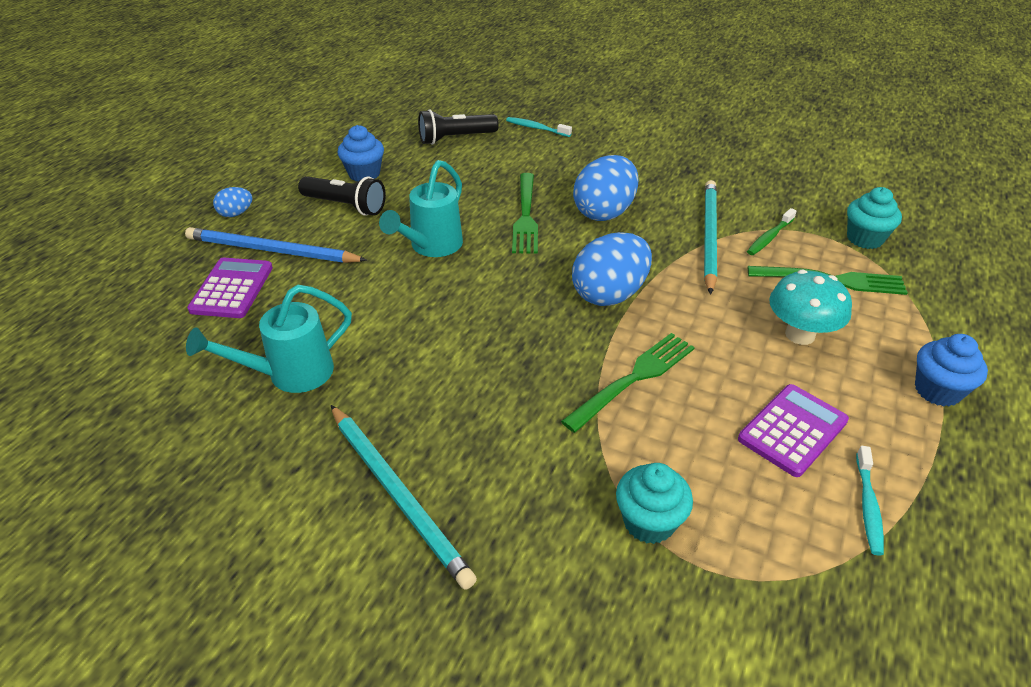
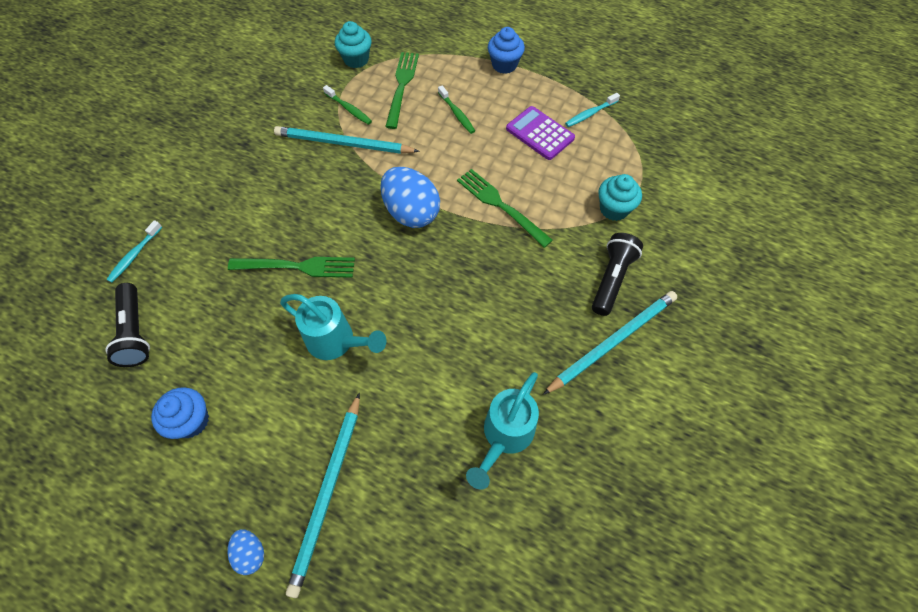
camera: 90 degrees left, 20 degrees up
blue pencil [185,227,367,263] -> turquoise pencil [286,393,360,598]
turquoise watering can [186,285,352,393] -> turquoise watering can turned 60 degrees clockwise [466,372,539,490]
purple calculator [187,257,273,318] -> none
black flashlight [298,176,386,216] -> black flashlight moved to [592,233,643,316]
blue egg [573,155,638,221] -> none
turquoise mushroom [769,270,852,345] -> green toothbrush [438,86,475,134]
turquoise toothbrush [856,446,884,555] -> turquoise toothbrush turned 135 degrees clockwise [565,93,620,127]

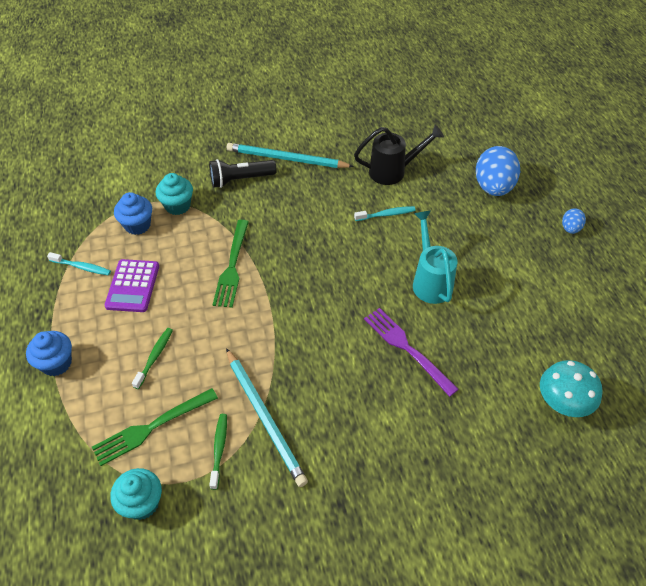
camera: 130 degrees left, 10 degrees down
black flashlight [105,283,150,367] -> turquoise mushroom [540,360,603,417]
turquoise toothbrush [106,220,162,283] -> turquoise toothbrush moved to [354,206,416,221]
blue cupcake [151,387,209,439] -> blue cupcake moved to [114,192,152,235]
green fork [228,257,355,278] -> purple fork [364,308,459,397]
turquoise pencil [286,393,360,598] -> none
blue egg [380,167,440,228] -> blue egg moved to [476,146,520,196]
turquoise watering can [466,372,539,490] -> black watering can [354,125,444,185]

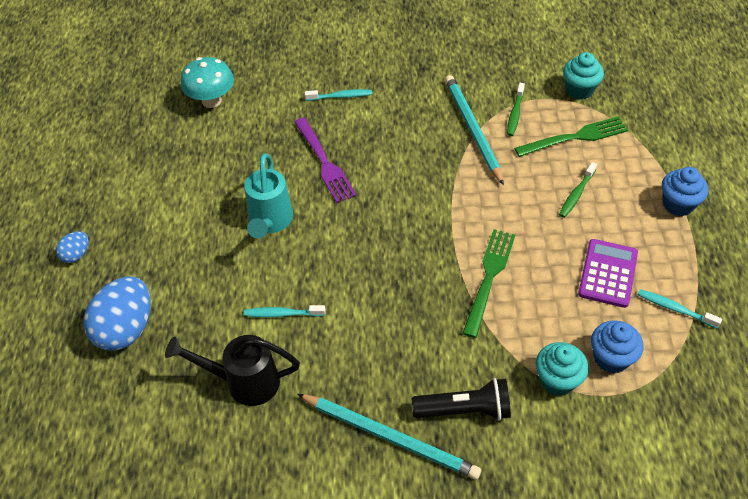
camera: 165 degrees left, 0 degrees up
none -> turquoise toothbrush [305,89,372,101]

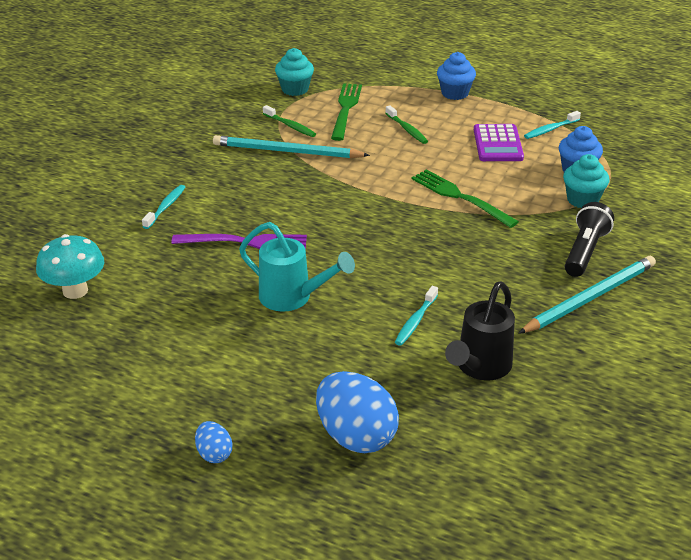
camera: 65 degrees left, 15 degrees down
purple calculator [578,239,638,308] -> purple calculator turned 135 degrees counterclockwise [474,124,524,161]

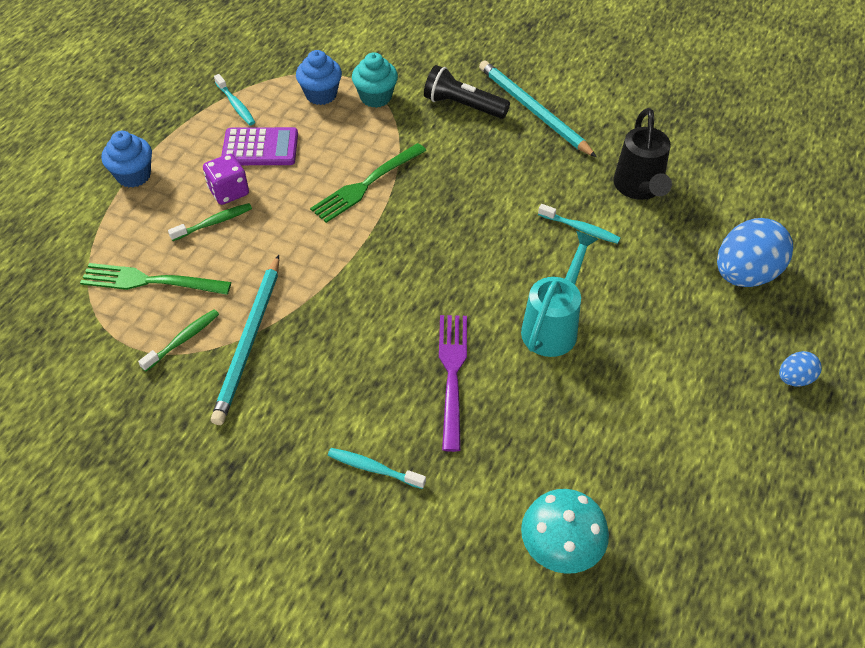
camera: 90 degrees left, 15 degrees up
turquoise cupcake [275,48,314,96] -> none
black watering can [445,282,515,380] -> black watering can turned 60 degrees clockwise [613,108,672,200]
none -> purple dice [203,154,249,205]

